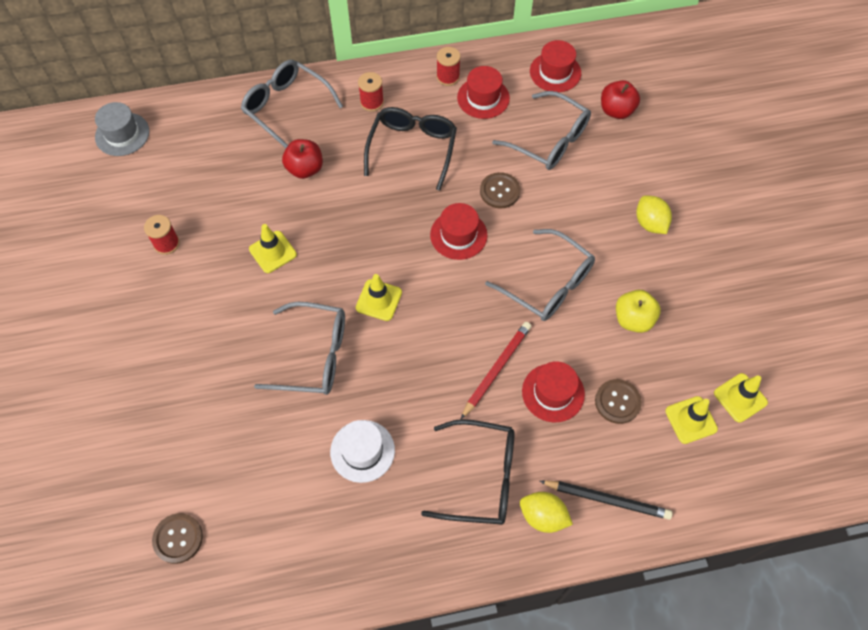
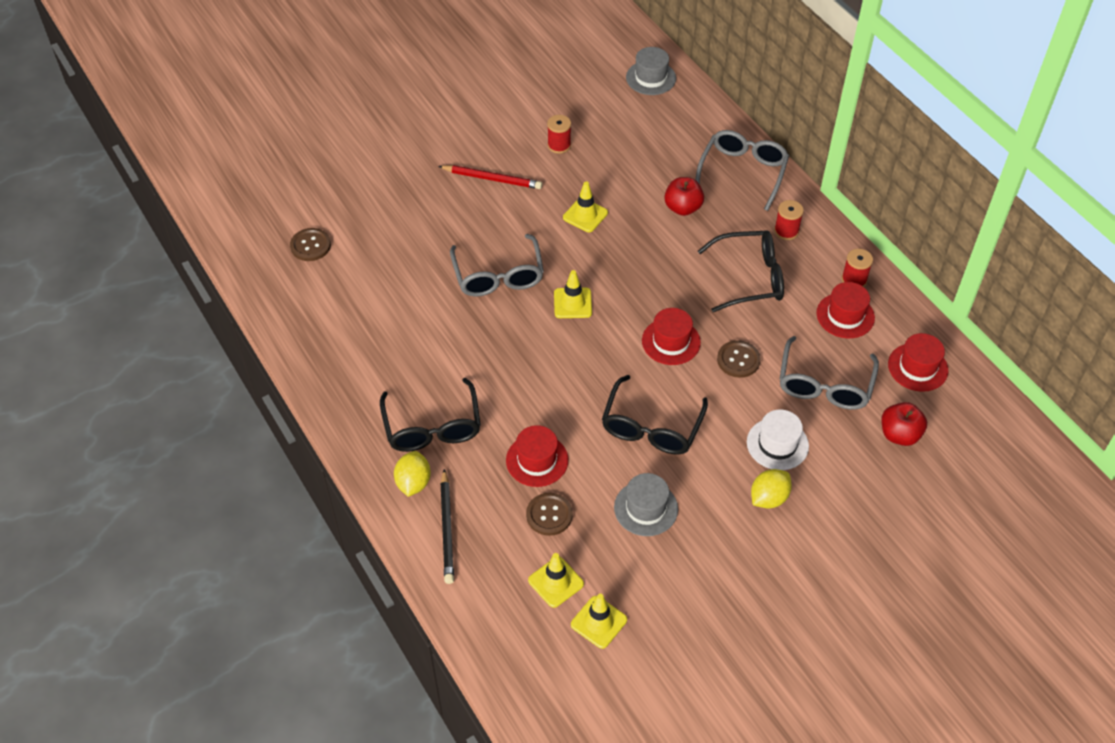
camera: 70 degrees right, 10 degrees down
white hat [330,420,395,483] -> white hat moved to [747,409,809,470]
red pencil [461,322,531,419] -> red pencil moved to [438,165,542,189]
grey glasses [485,229,595,321] -> black glasses [602,375,708,455]
yellow apple [616,290,661,333] -> grey hat [614,473,678,536]

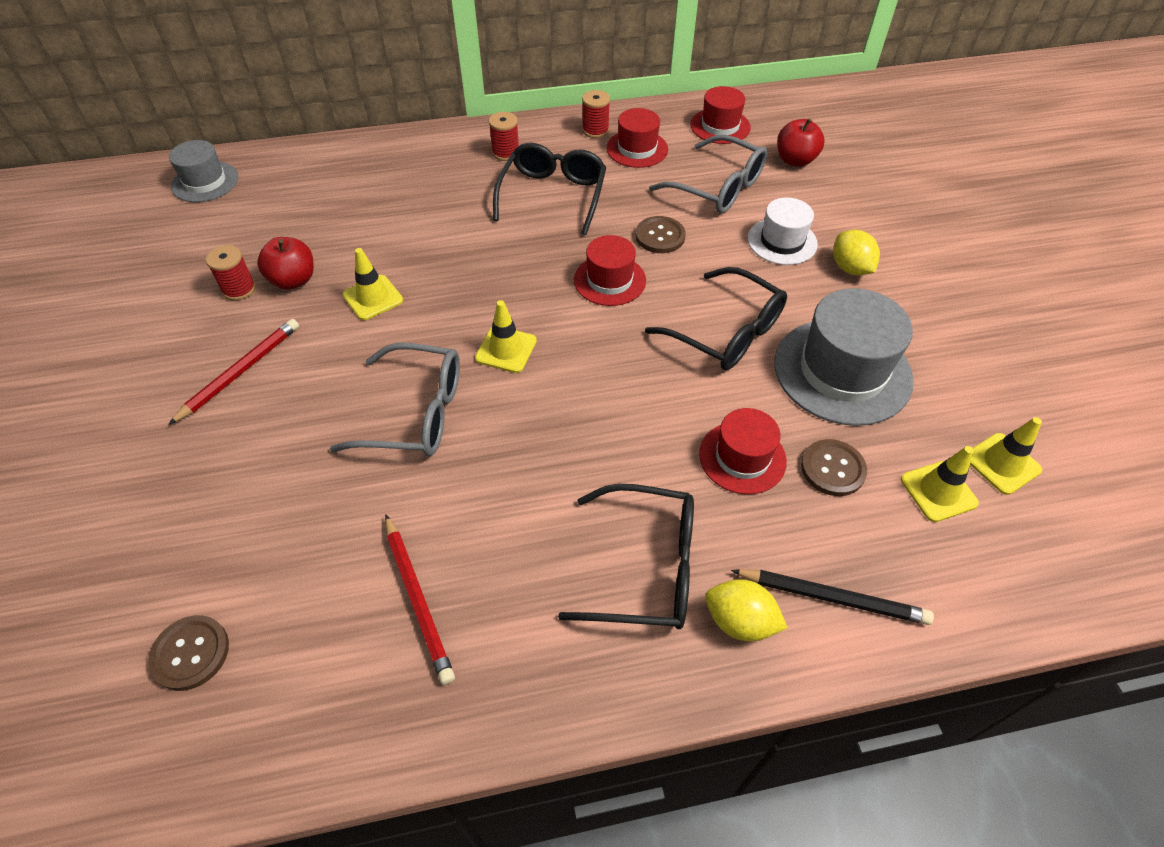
camera: 70 degrees left, 0 degrees up
grey hat [614,473,678,536] -> grey hat [774,288,914,426], size x1.71
red apple [664,177,704,216] -> red apple moved to [257,237,314,290]
grey glasses [695,130,789,211] -> none
none -> red pencil [385,514,455,685]

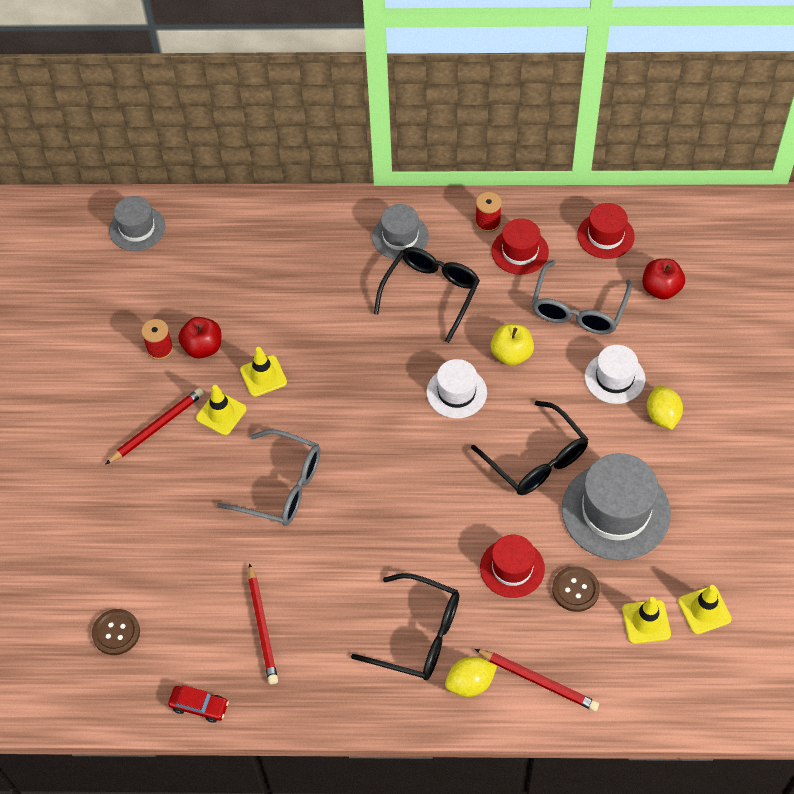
camera: 15 degrees right, 5 degrees up
yellow traffic cone [475,300,537,373] -> yellow traffic cone moved to [196,385,247,435]
red spool [489,112,519,161] -> grey hat [372,204,429,260]
red hat [574,235,646,306] -> white hat [427,359,487,418]
brown button [636,216,686,253] -> yellow apple [490,324,534,366]
grey glasses [649,135,767,214] -> grey glasses turned 60 degrees clockwise [532,260,632,334]
yellow lemon [705,579,788,641] -> yellow lemon turned 60 degrees counterclockwise [445,657,497,697]
black pencil [731,569,934,625] -> red pencil [475,649,599,711]
none -> red car [168,685,229,723]

